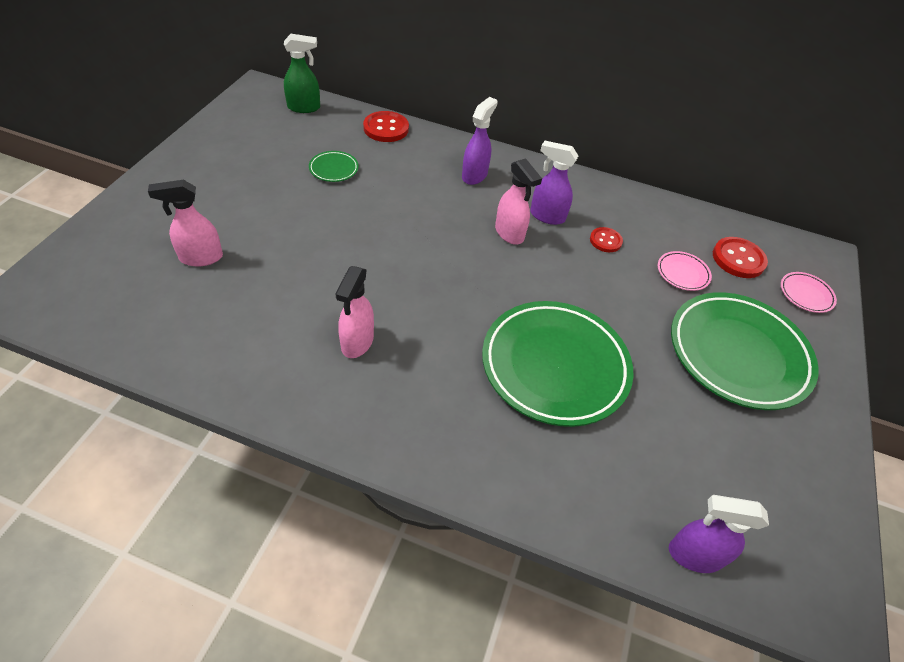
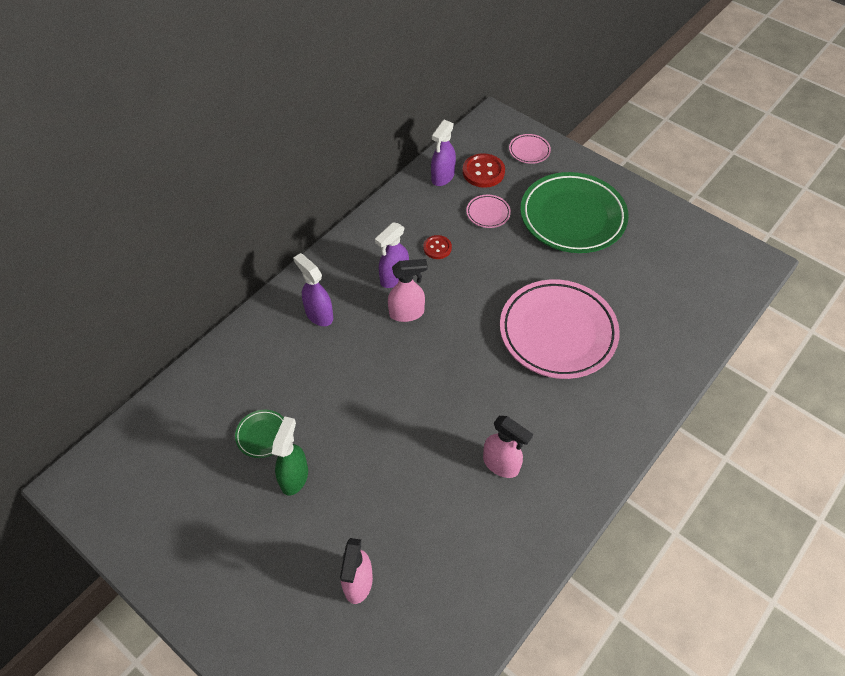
camera: 65 degrees left, 5 degrees up
green spray bottle [284,34,320,113] -> green spray bottle moved to [272,417,308,496]
red button [363,111,409,142] -> none
green plate [482,301,634,427] -> pink plate [500,279,620,379]
purple spray bottle [669,495,769,573] -> purple spray bottle moved to [431,120,456,186]

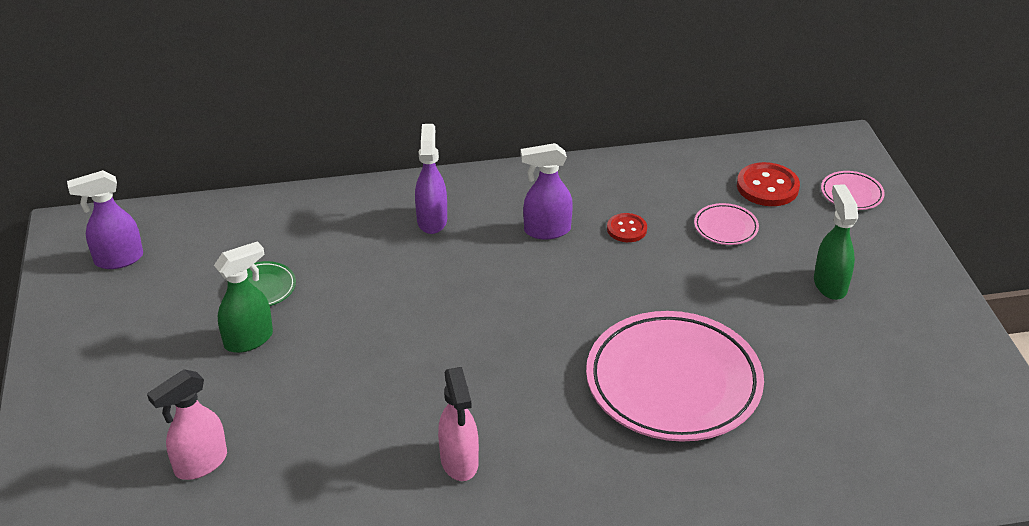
camera: 40 degrees right, 15 degrees down
pink spray bottle [388,259,428,322] -> none
purple spray bottle [431,120,456,186] -> purple spray bottle moved to [67,170,143,269]
green plate [520,172,629,253] -> green spray bottle [814,184,858,300]

